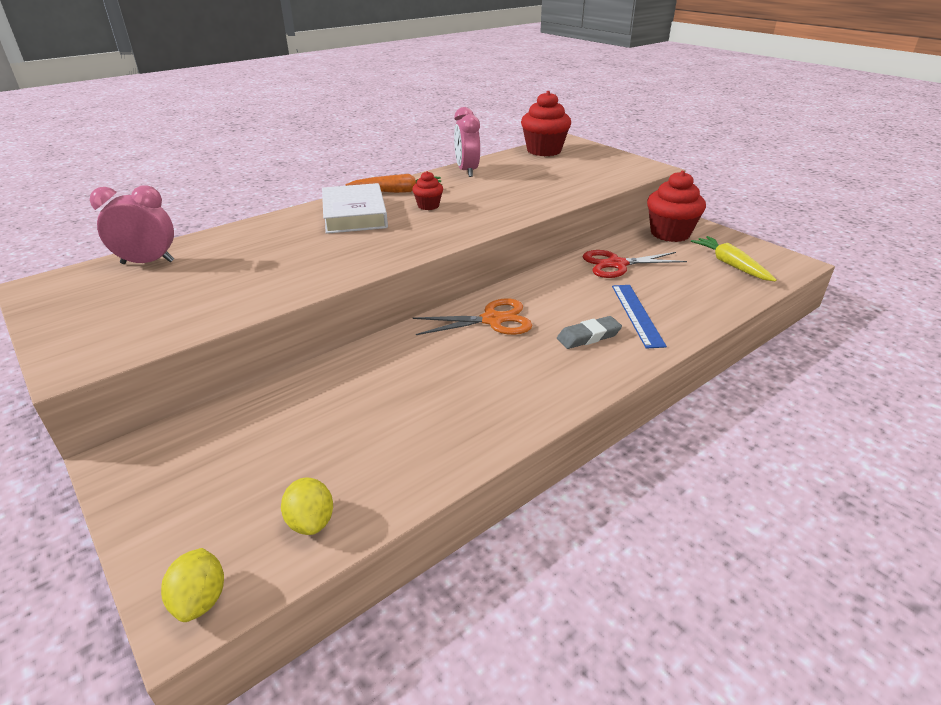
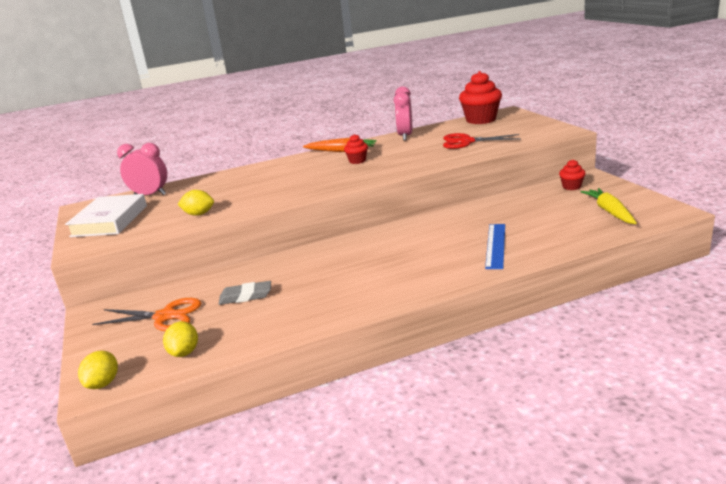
camera: 20 degrees right, 10 degrees down
white book [322,183,388,234] -> white book moved to [65,194,147,237]
orange scissors [413,298,532,335] -> orange scissors moved to [92,298,201,331]
grey eraser [557,316,622,349] -> grey eraser moved to [219,281,271,305]
red scissors [583,250,687,278] -> red scissors moved to [443,133,521,149]
red cupcake [647,171,706,242] -> red cupcake [559,159,586,190], size x0.51
none -> yellow lemon [178,190,214,216]

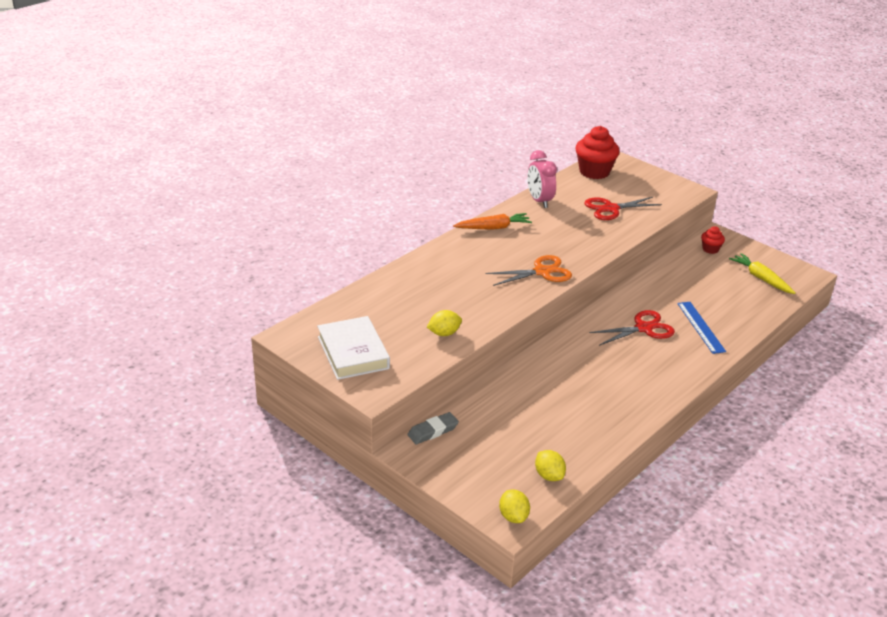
camera: 30 degrees left, 10 degrees up
orange scissors [92,298,201,331] -> orange scissors moved to [486,255,572,286]
pink clock [117,143,167,195] -> none
grey eraser [219,281,271,305] -> grey eraser moved to [408,412,459,444]
red cupcake [344,134,368,164] -> none
none -> red scissors [589,310,675,346]

